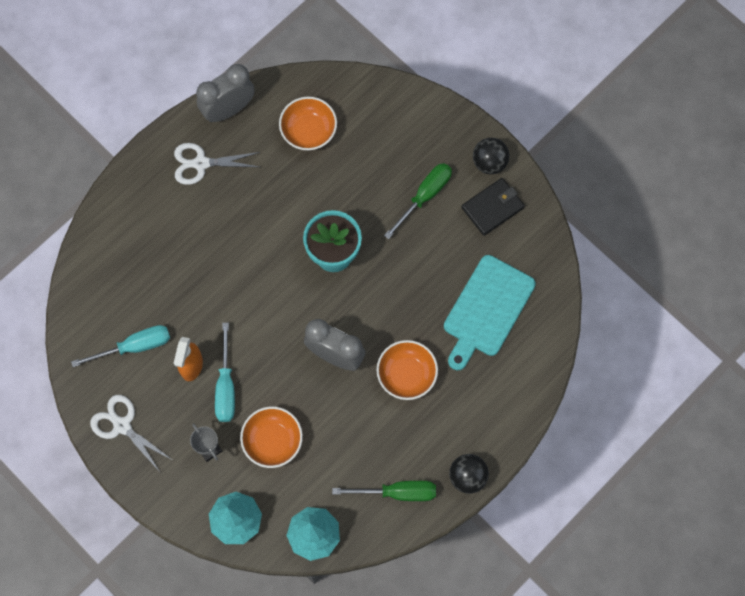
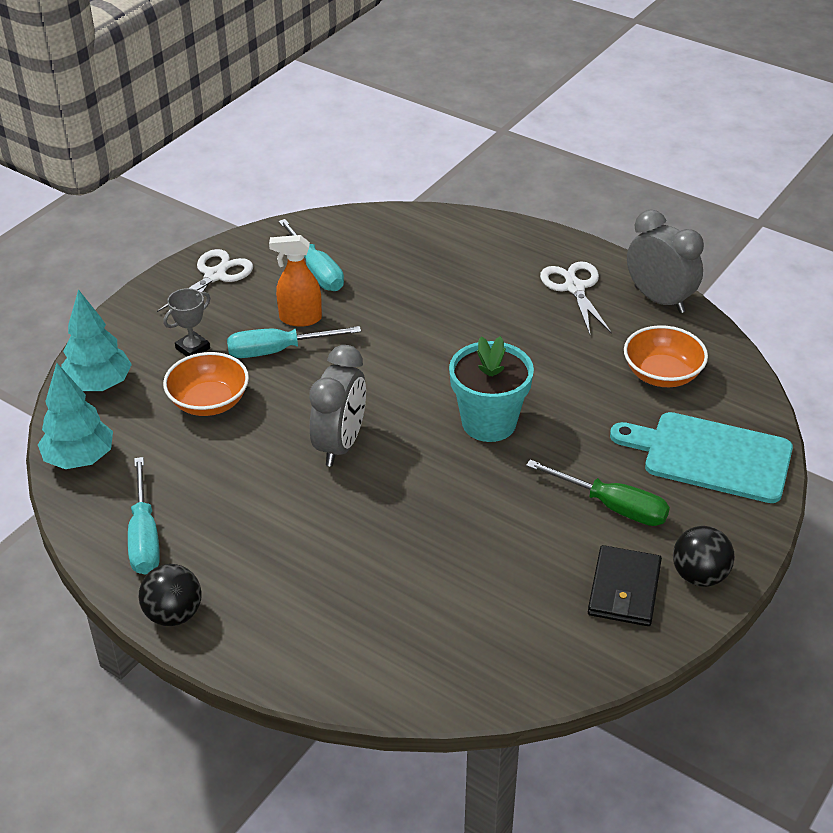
camera: 80 degrees right, 30 degrees down
green screwdriver [332,481,436,501] -> turquoise screwdriver [128,457,160,575]
orange bowl [377,340,438,400] -> none
turquoise cutting board [444,255,536,370] -> turquoise cutting board moved to [610,412,793,503]
black wallet [461,178,525,236] -> black wallet turned 60 degrees clockwise [588,545,662,626]

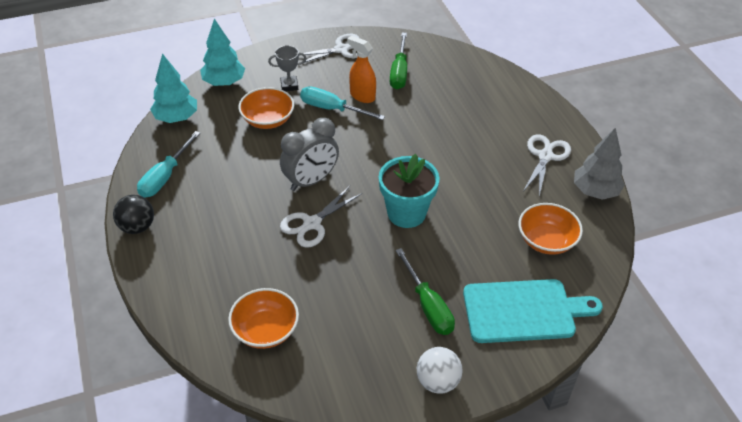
camera: 35 degrees right, 5 degrees up
turquoise screwdriver [278,219,344,291] -> green screwdriver [390,32,407,89]
black wallet [588,545,662,626] -> none
turquoise cutting board [610,412,793,503] -> turquoise cutting board turned 120 degrees clockwise [463,279,603,343]
grey clock [627,210,704,313] -> grey tree [574,127,625,200]
black ball [673,526,735,587] -> white ball [417,347,463,394]
none -> orange bowl [228,288,299,349]
none -> white scissors [280,186,362,248]

